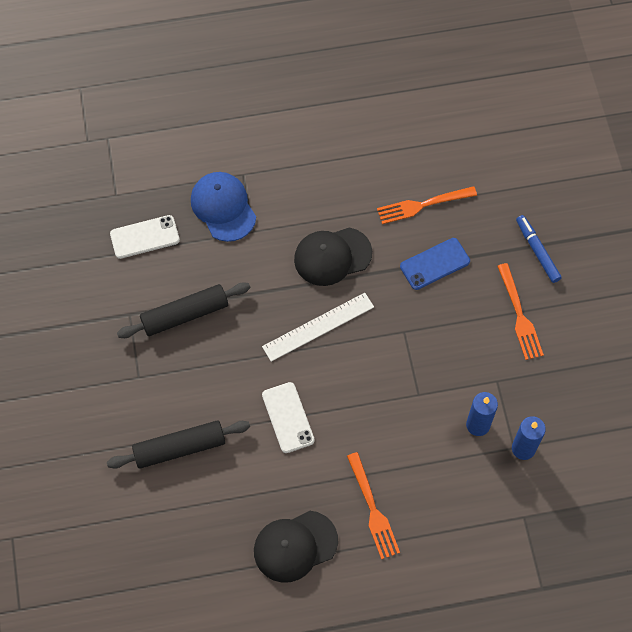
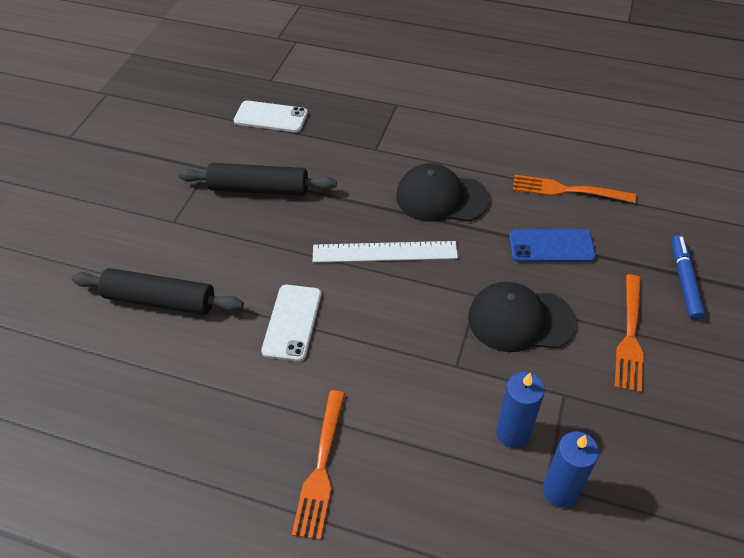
camera: 30 degrees right, 15 degrees down
blue cap [191,172,256,242] -> none
black cap [254,511,338,583] -> black cap moved to [468,282,576,352]

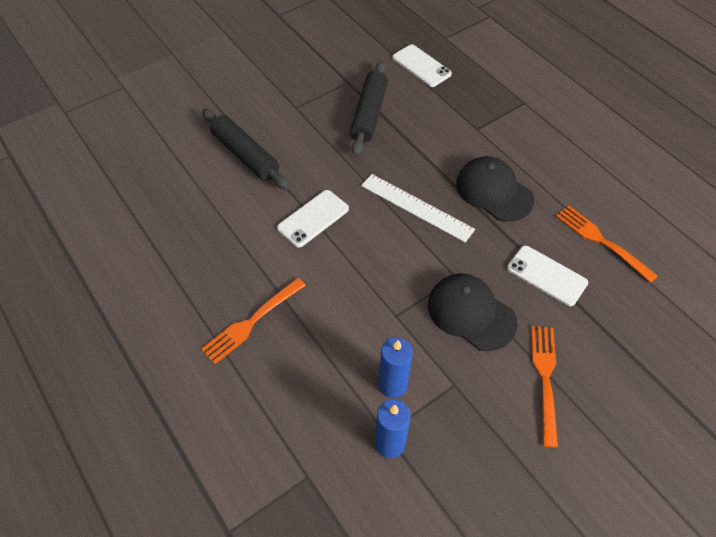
camera: 35 degrees right, 5 degrees up
black rolling pin [178,163,337,196] -> black rolling pin turned 60 degrees clockwise [350,61,388,156]
blue phone [509,229,596,262] -> white phone [507,245,588,306]
orange fork [614,275,643,393] -> orange fork turned 135 degrees clockwise [531,326,558,448]
blue marker [672,235,705,320] -> none

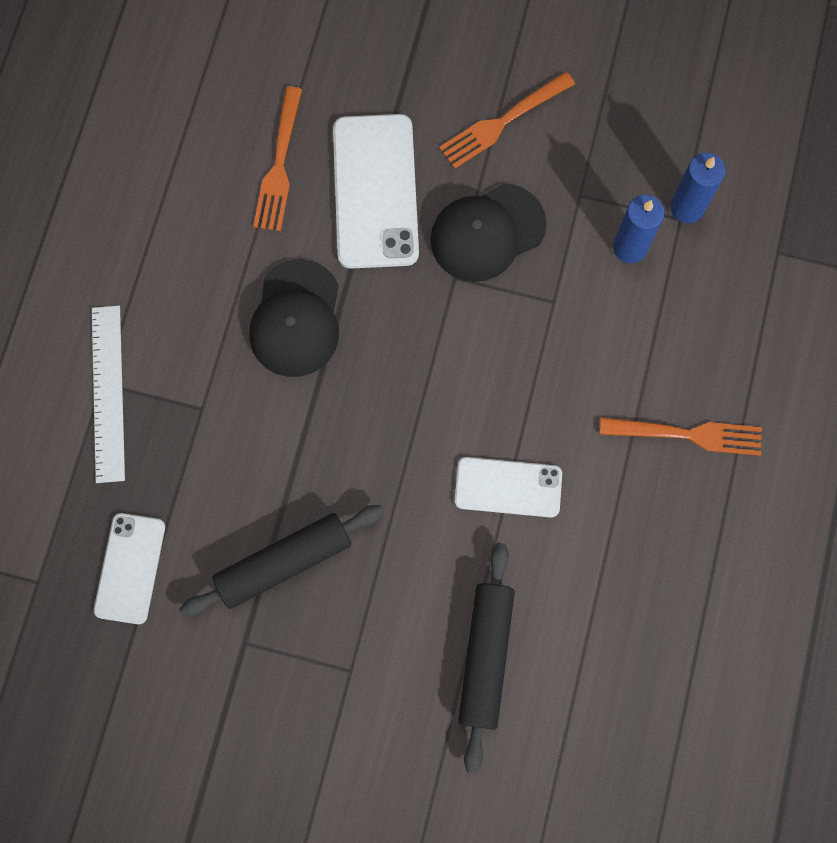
camera: 130 degrees left, 20 degrees up
white ruler [361,174,475,243] -> white ruler moved to [92,306,125,483]
black cap [428,273,517,351] -> black cap turned 60 degrees clockwise [430,184,546,282]
white phone [507,245,588,306] -> white phone [333,114,419,269], size x1.62

